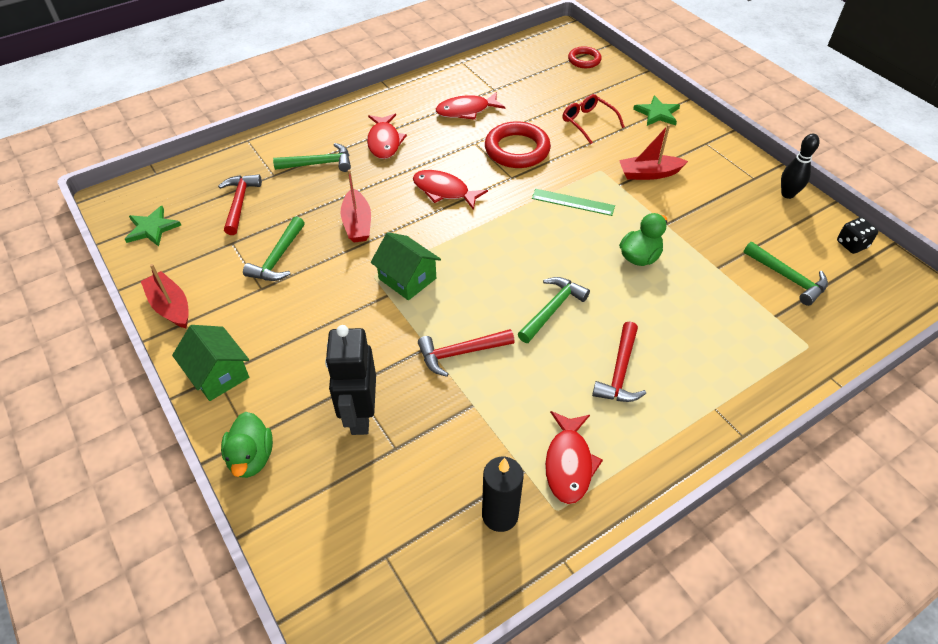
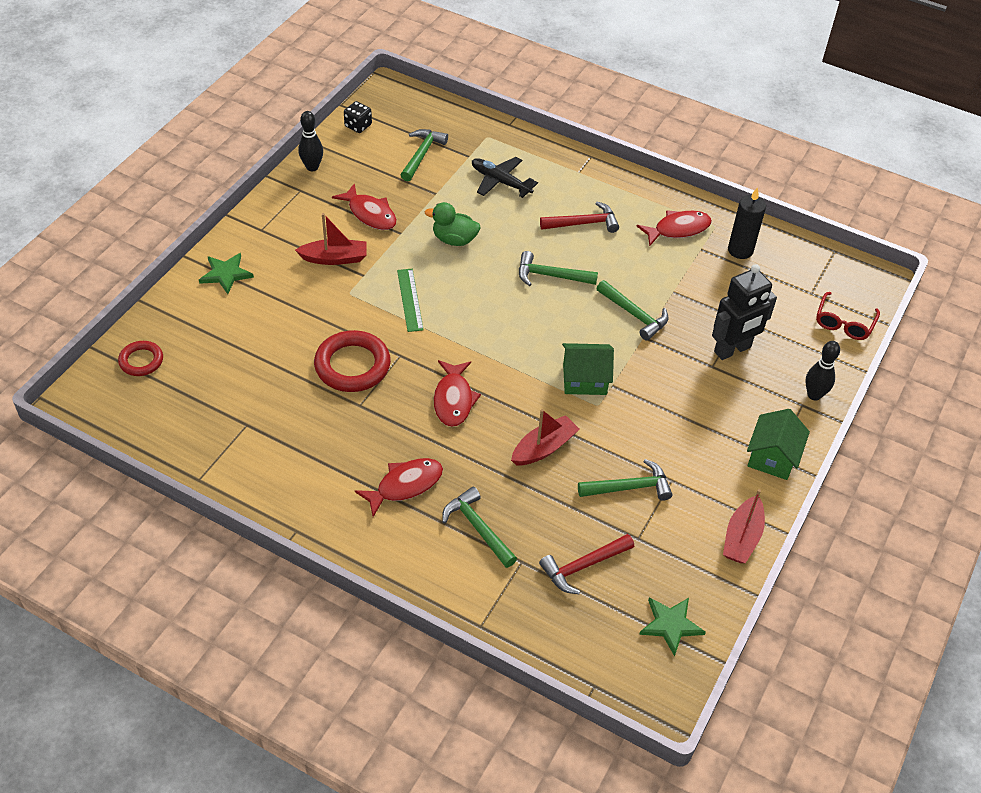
camera: 120 degrees left, 0 degrees up
green duck [221,412,273,478] -> black bowling pin [805,341,840,401]
green house [371,232,441,300] -> green house turned 75 degrees clockwise [562,343,614,395]
red hammer [418,329,515,377] -> green hammer [596,280,668,340]
red fish [436,92,506,120] -> red fish moved to [332,183,397,230]
red glasses [562,94,625,144] -> red glasses moved to [816,292,880,340]
red boat [619,124,688,180] -> red boat turned 60 degrees counterclockwise [295,213,367,265]
none -> black plane [472,157,538,198]

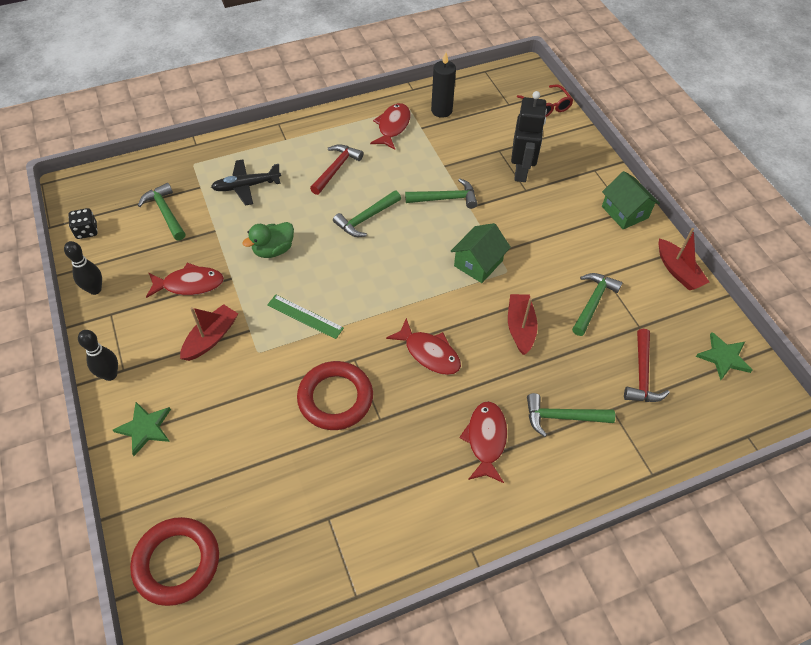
camera: 50 degrees left, 5 degrees up
red ring [118,341,163,376] -> red ring [130,517,219,606], size x1.73
black bowling pin [805,341,840,401] -> black bowling pin moved to [78,330,118,381]

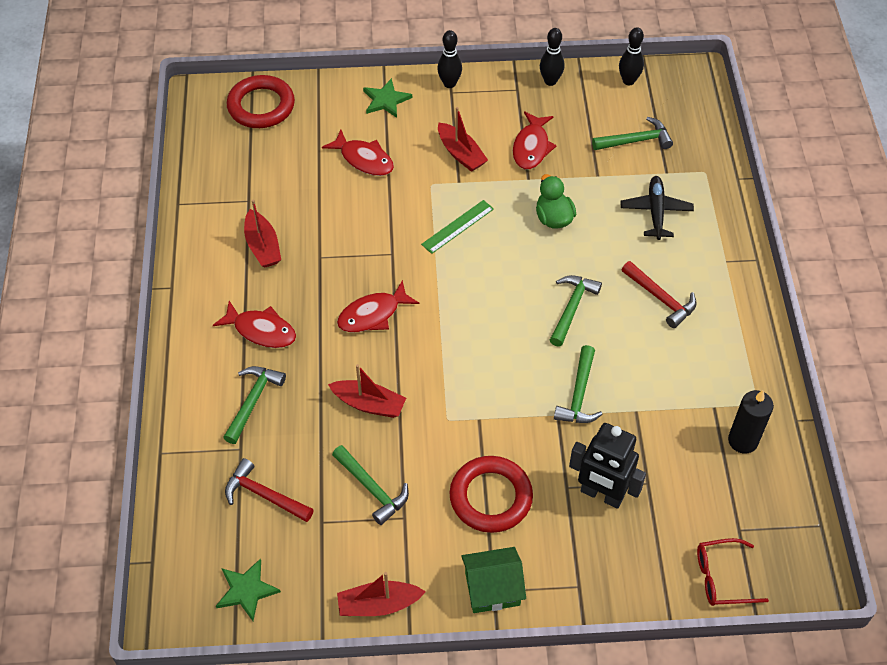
camera: 110 degrees right, 0 degrees up
black dice [68,208,98,239] -> black bowling pin [619,27,644,85]
red ring [297,361,373,430] -> red ring moved to [449,456,533,533]
green hammer [333,190,401,237] -> green hammer turned 45 degrees clockwise [550,275,602,347]
red fish [370,103,411,150] -> red fish moved to [322,130,394,176]
green house [451,223,511,283] -> none
none -> red boat [244,200,281,267]

